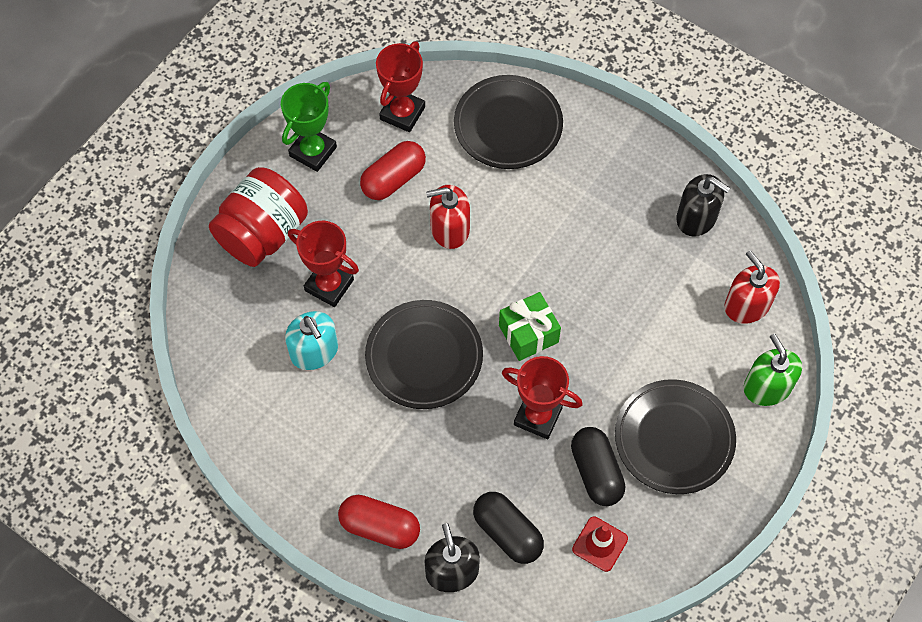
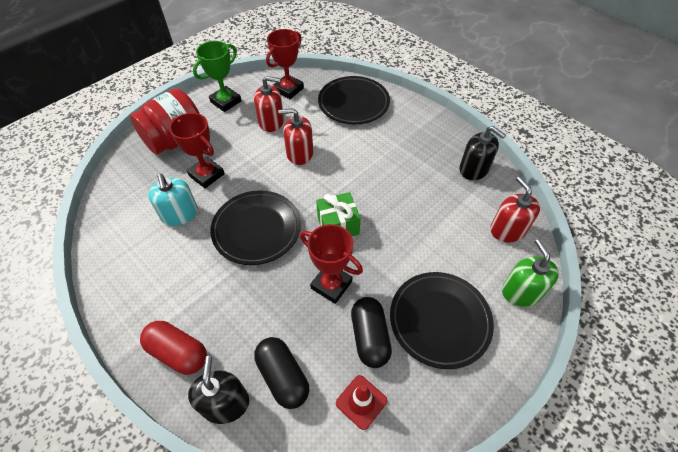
camera: 10 degrees right, 10 degrees down
red capsule [360,141,426,200] -> red soap dispenser [254,76,284,132]

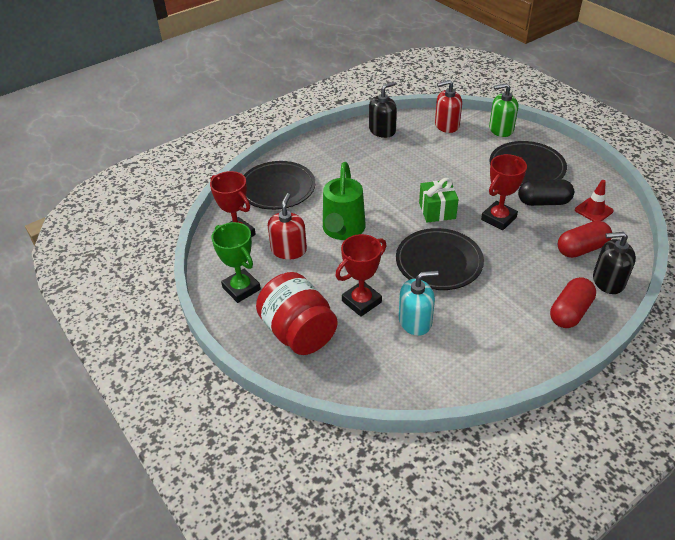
camera: 80 degrees left, 10 degrees down
black capsule [254,337,309,409] -> red capsule [558,221,612,258]
red soap dispenser [278,108,313,165] -> green watering can [323,162,366,240]

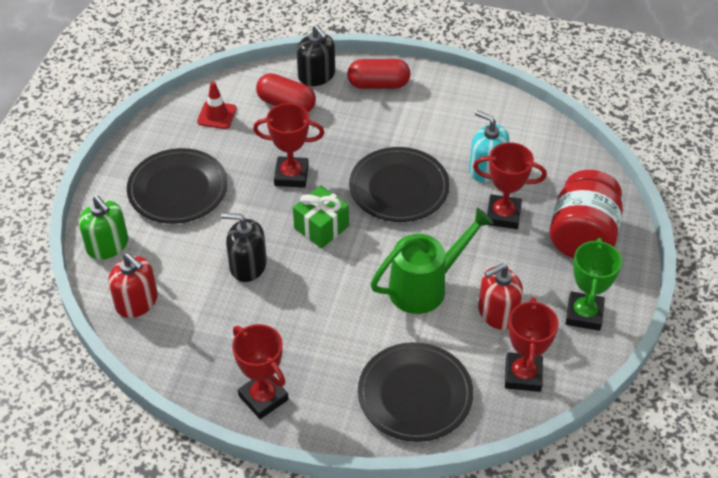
camera: 130 degrees left, 5 degrees up
black soap dispenser [369,82,397,138] -> black soap dispenser moved to [221,213,267,282]
black capsule [518,179,574,206] -> none
none -> red trophy [232,324,289,419]

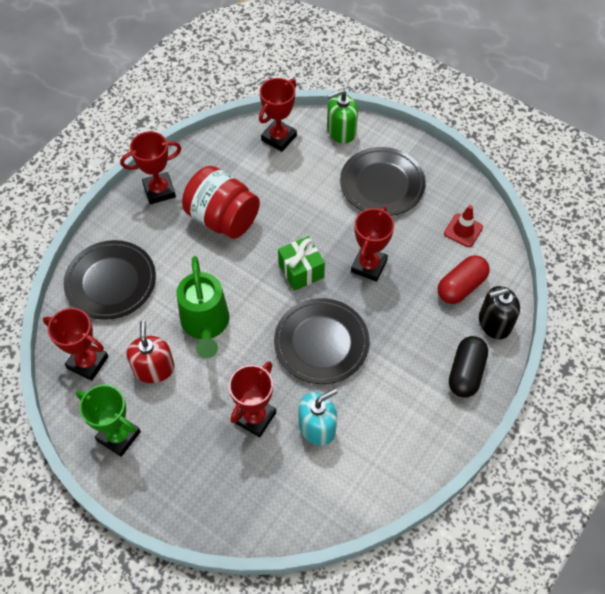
camera: 110 degrees right, 10 degrees up
red soap dispenser [108,253,158,318] -> red trophy [259,78,297,152]
black soap dispenser [221,213,267,282] -> none
red capsule [347,59,410,89] -> black capsule [449,336,488,398]
red jar [549,170,623,258] -> red jar moved to [182,166,260,239]

